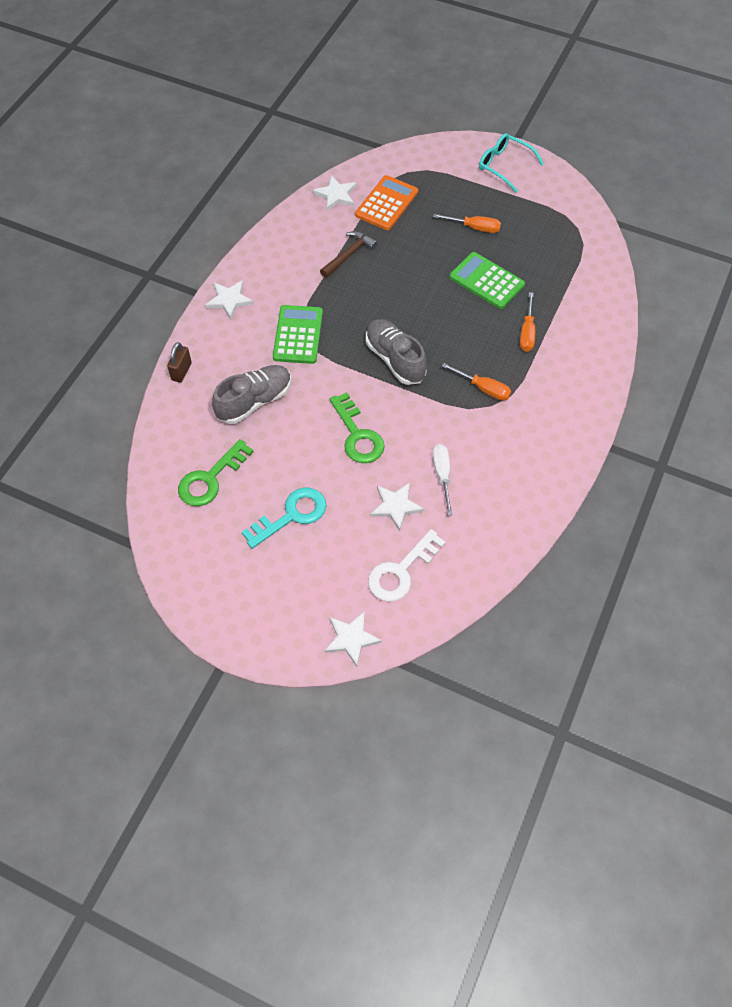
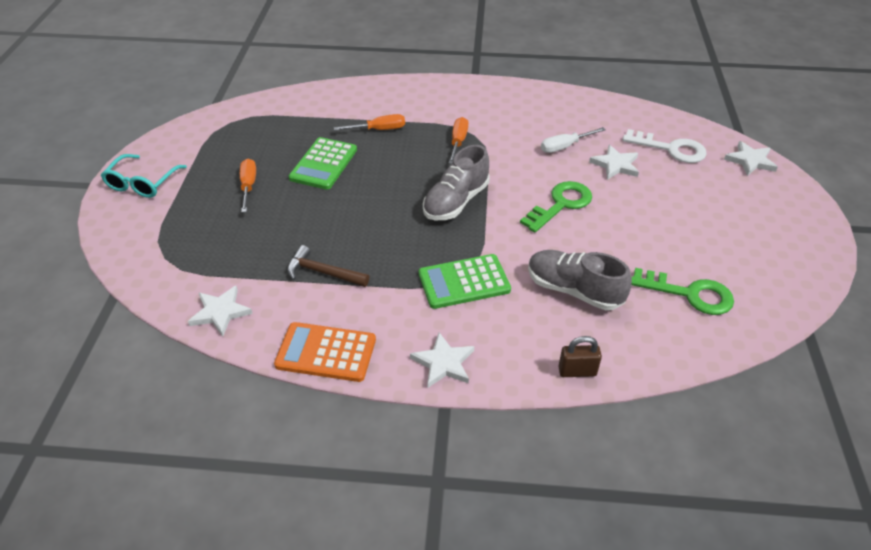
camera: 110 degrees left, 15 degrees down
turquoise key [242,488,326,549] -> none
orange calculator [355,175,418,230] -> orange calculator moved to [274,322,376,382]

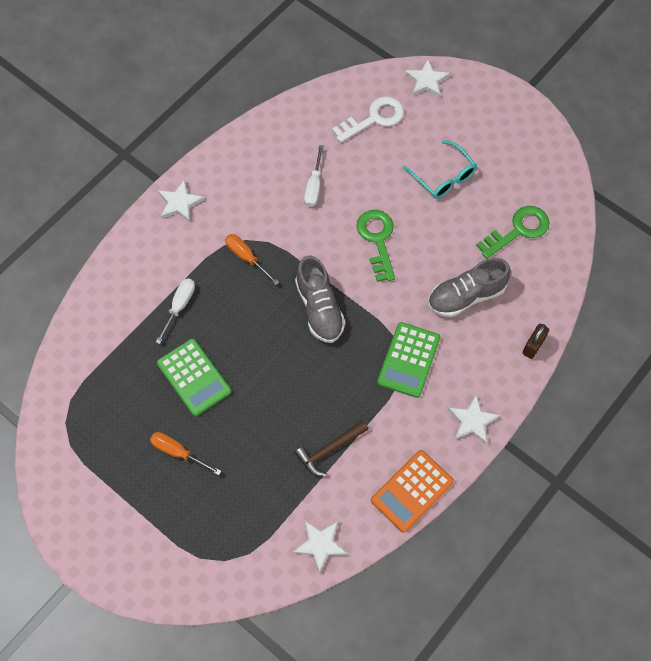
camera: 55 degrees left, 20 degrees up
turquoise glasses [101,154,187,198] -> turquoise glasses moved to [403,140,477,199]
orange screwdriver [334,114,405,130] -> white screwdriver [156,278,195,344]
white star [589,145,639,180] -> white star moved to [158,179,205,222]

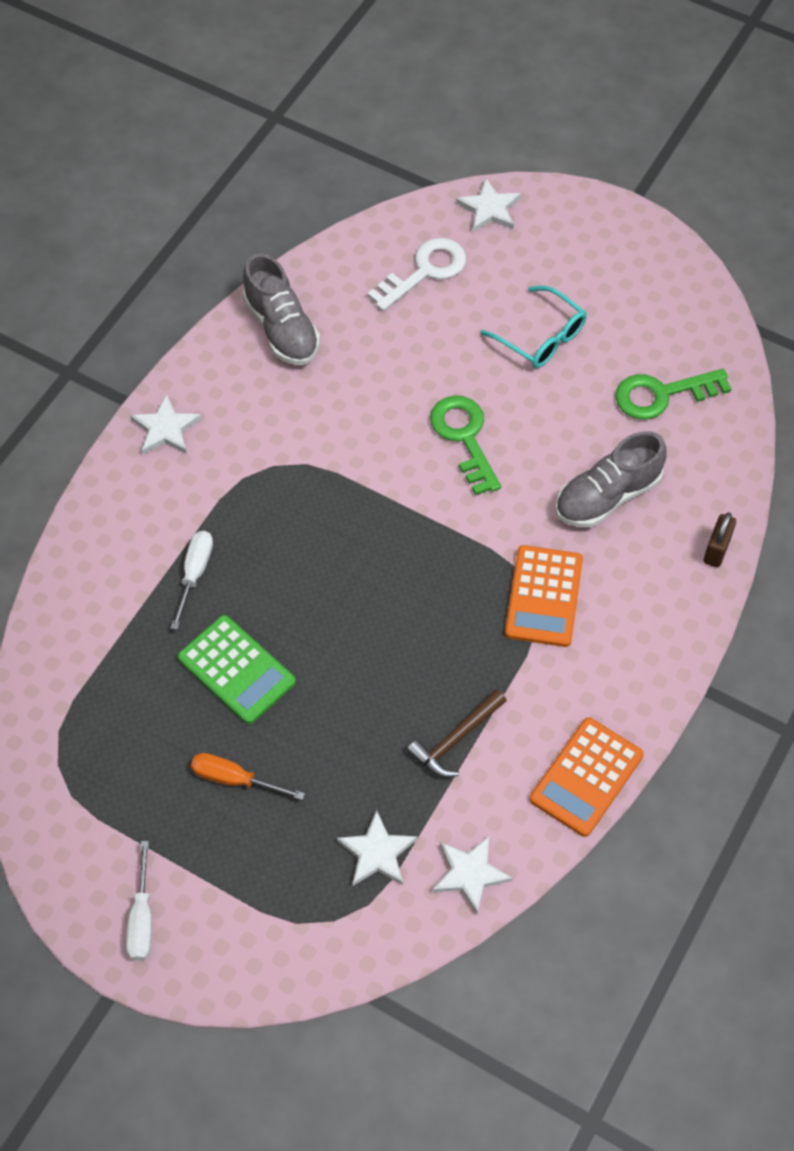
camera: 10 degrees left, 5 degrees down
orange screwdriver [225,234,279,285] -> none
grey shoe [295,255,345,343] -> grey shoe moved to [242,253,320,365]
white screwdriver [304,145,324,207] -> white screwdriver moved to [126,841,152,961]
green calculator [377,322,440,398] -> orange calculator [505,545,583,647]
white star [448,395,500,445] -> white star moved to [337,810,417,886]
green key [476,206,549,259] -> green key turned 150 degrees counterclockwise [615,369,731,419]

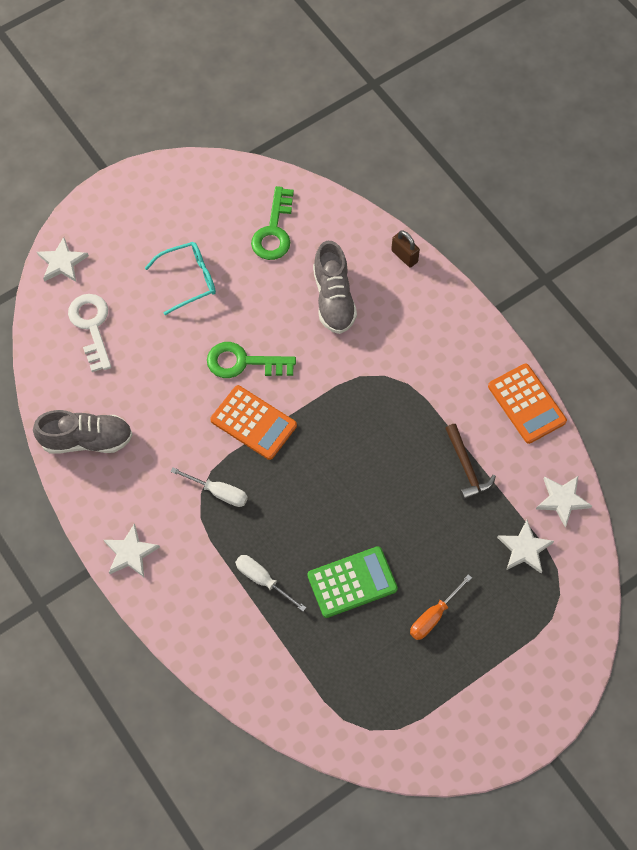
camera: 65 degrees left, 5 degrees up
white screwdriver [126,841,152,961] -> white screwdriver moved to [170,467,248,507]
orange calculator [505,545,583,647] -> orange calculator moved to [210,385,297,460]

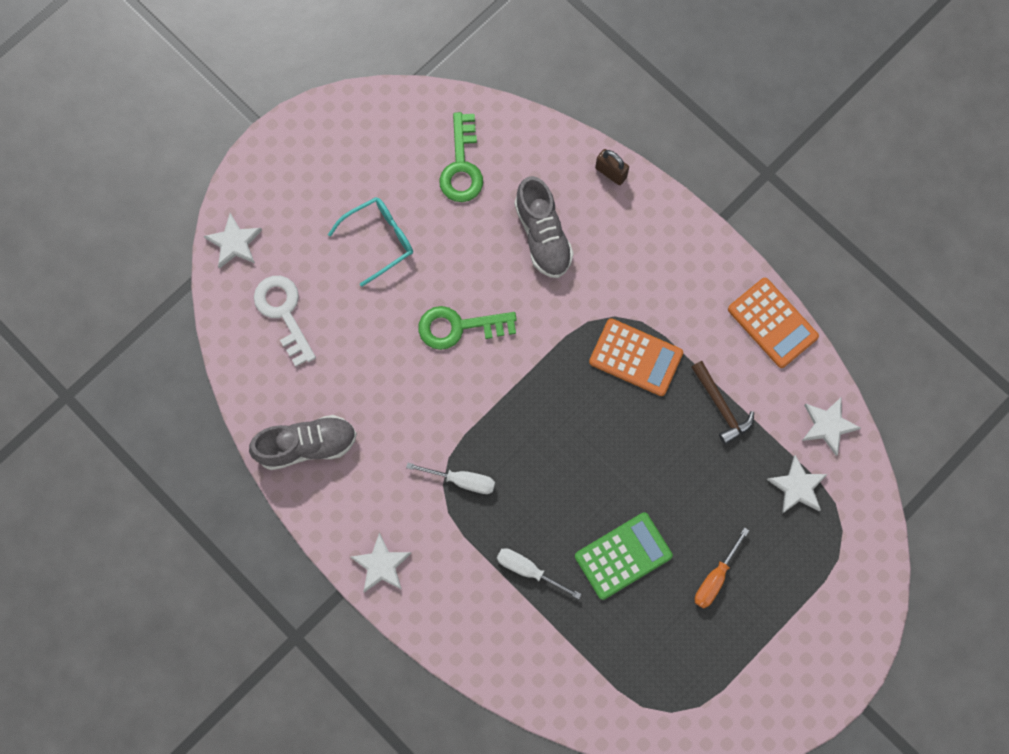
camera: 10 degrees left, 10 degrees up
orange calculator [210,385,297,460] -> orange calculator moved to [589,318,683,396]

